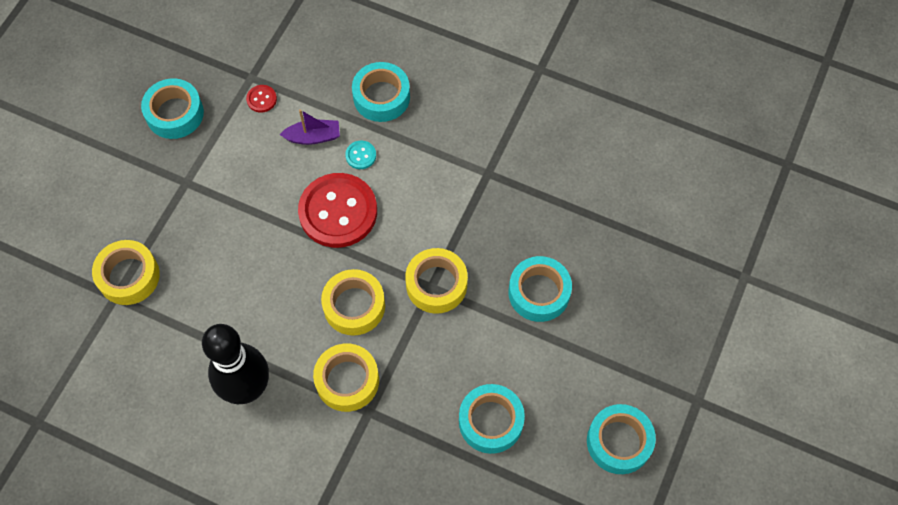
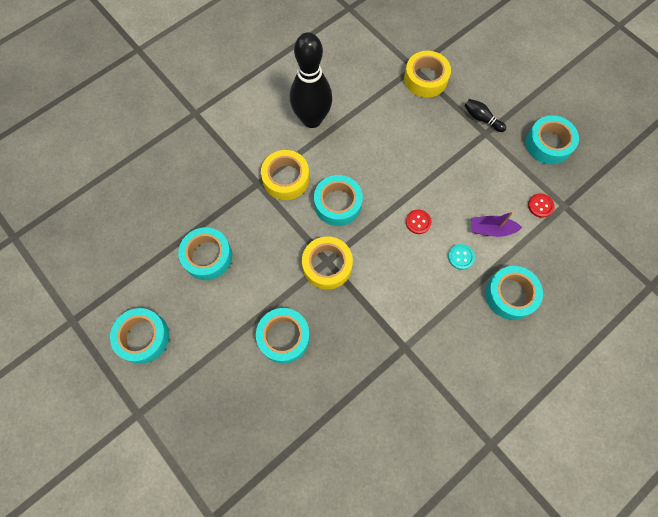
camera: 115 degrees right, 5 degrees up
purple boat [280,109,340,145] -> purple boat turned 75 degrees clockwise [472,211,522,237]
red button [298,173,377,248] -> red button [406,210,432,234], size x0.40
yellow tape [321,269,385,336] -> turquoise tape [314,175,363,226]
none -> black bowling pin [464,99,506,132]

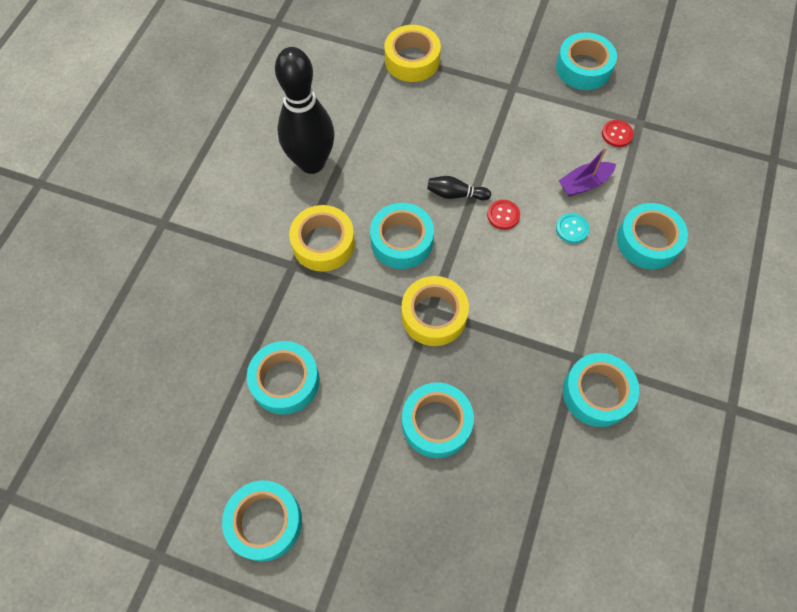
camera: 30 degrees left, 5 degrees down
black bowling pin [464,99,506,132] -> black bowling pin moved to [427,176,491,200]
none -> turquoise tape [563,353,639,427]

